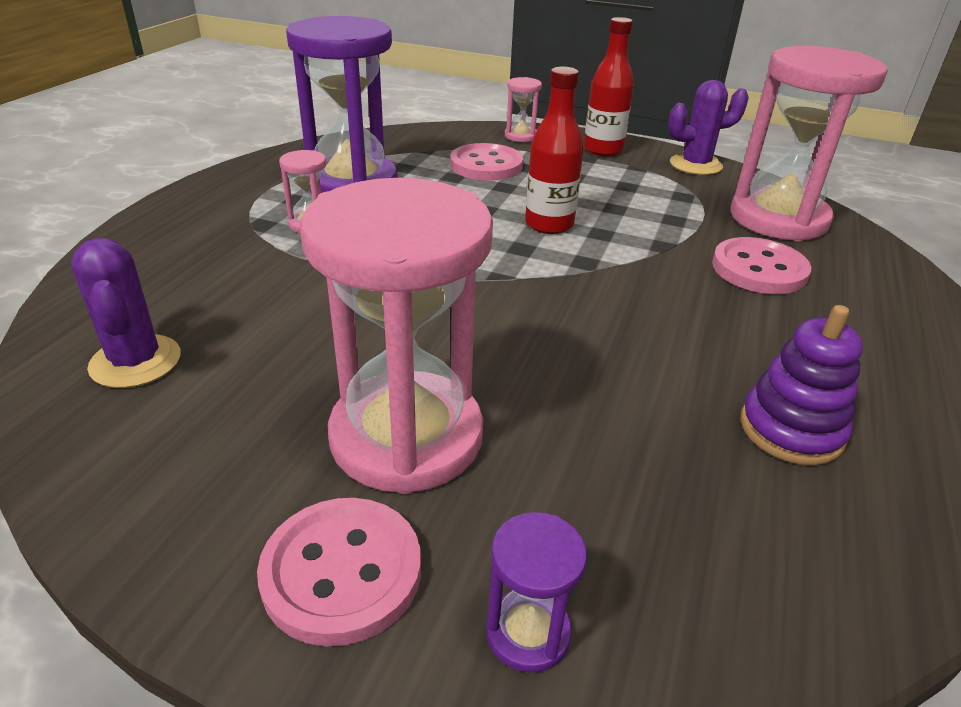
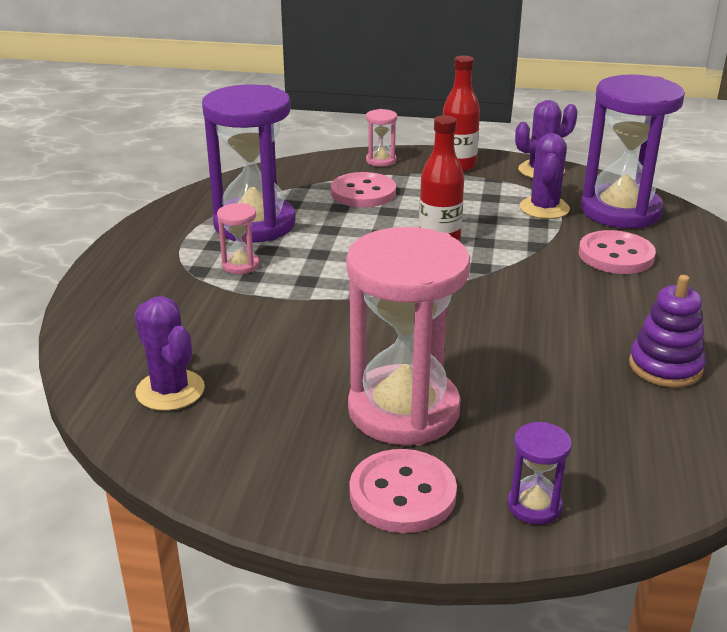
camera: 10 degrees left, 5 degrees down
pink hourglass [731,46,888,241] -> purple hourglass [581,74,685,229]
none -> purple cactus [520,133,570,219]

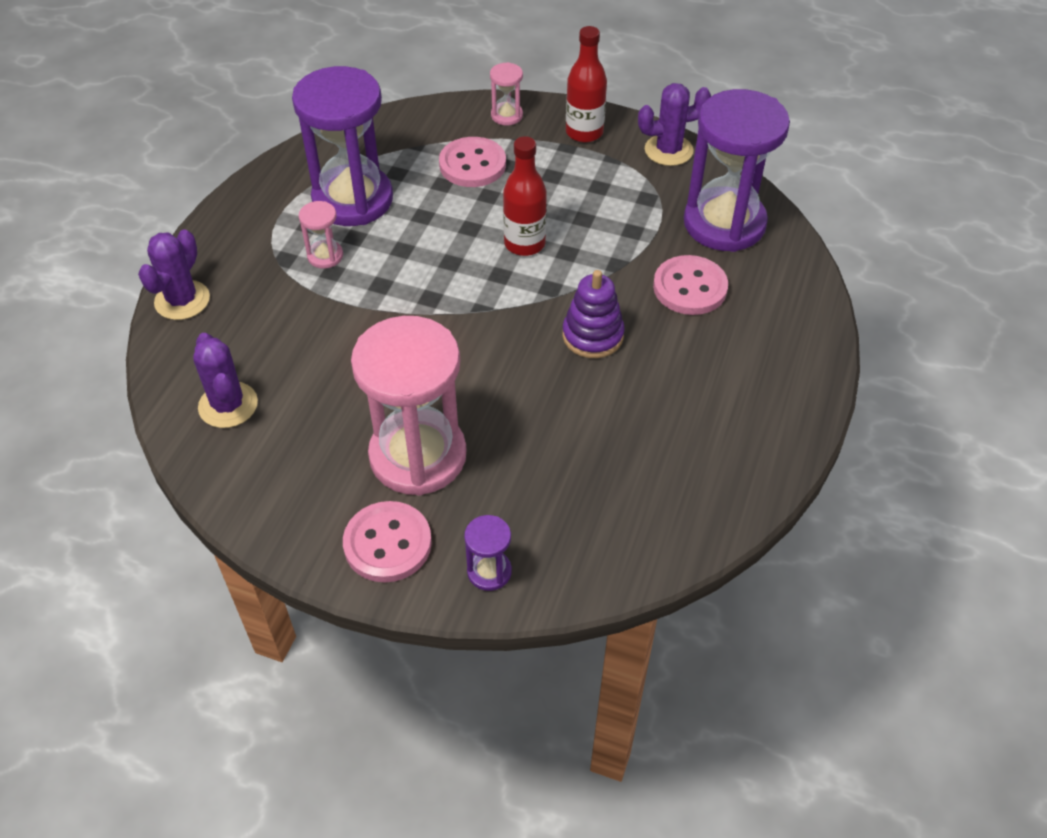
camera: 10 degrees right, 20 degrees up
purple cactus [520,133,570,219] -> purple cactus moved to [138,229,210,320]
purple stacking toy [629,275,706,388] -> purple stacking toy moved to [563,270,625,358]

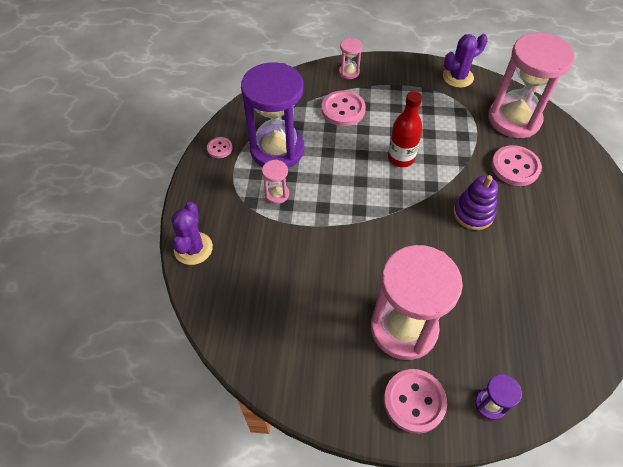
camera: 15 degrees left, 5 degrees up
purple cactus [193,333,258,428] -> none
red bottle [566,26,607,143] -> none
purple hourglass [684,89,790,252] -> pink hourglass [488,33,575,138]
none -> pink button [207,137,233,158]

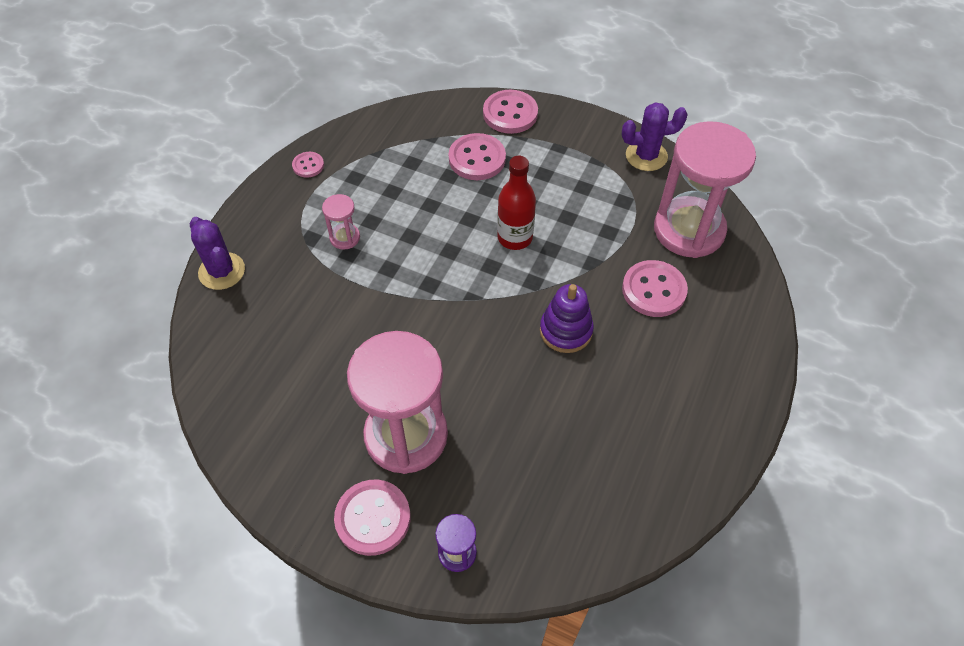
camera: 20 degrees right, 0 degrees up
purple cactus [171,202,213,265] -> purple cactus turned 60 degrees counterclockwise [189,217,245,290]
purple hourglass [241,62,304,168] -> none
pink hourglass [339,38,362,79] -> pink button [483,90,538,134]

